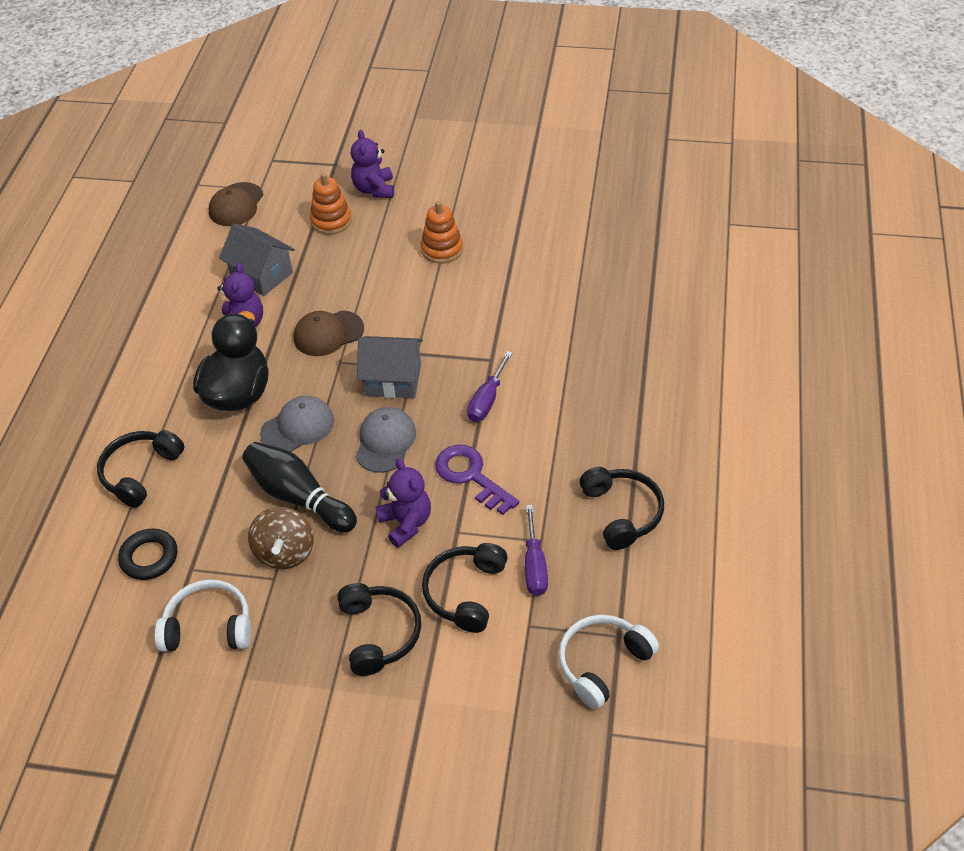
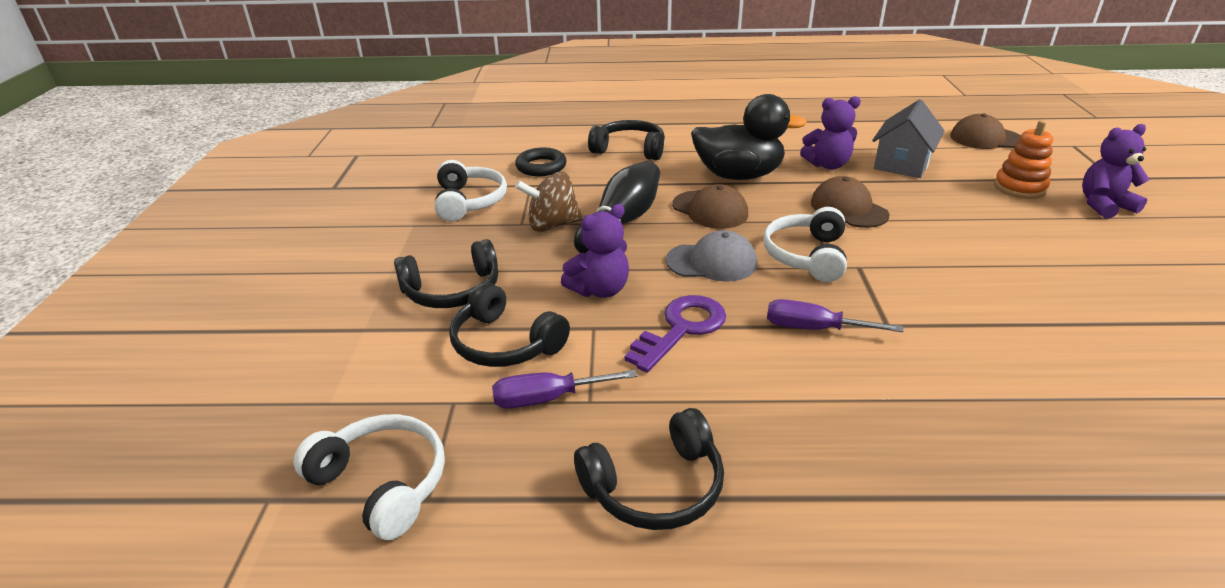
camera: 80 degrees right, 15 degrees down
grey cap [260,396,334,452] -> brown cap [672,184,748,229]
grey house [357,336,423,398] -> white headphones [763,207,847,282]
orange stacking toy [421,201,463,264] -> none
black headphones [422,543,508,633] -> black headphones turned 150 degrees counterclockwise [449,282,570,367]

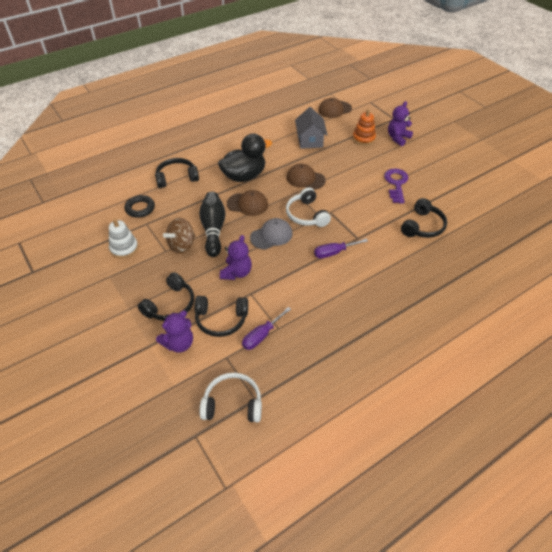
camera: 35 degrees left, 15 degrees up
white headphones [435,160,507,222] -> white stacking toy [109,218,138,259]
black headphones [574,408,724,530] -> black headphones moved to [401,198,447,238]
purple key [625,295,726,373] -> purple key moved to [384,168,408,204]
purple teddy bear [800,96,861,170] -> purple teddy bear moved to [156,311,193,353]

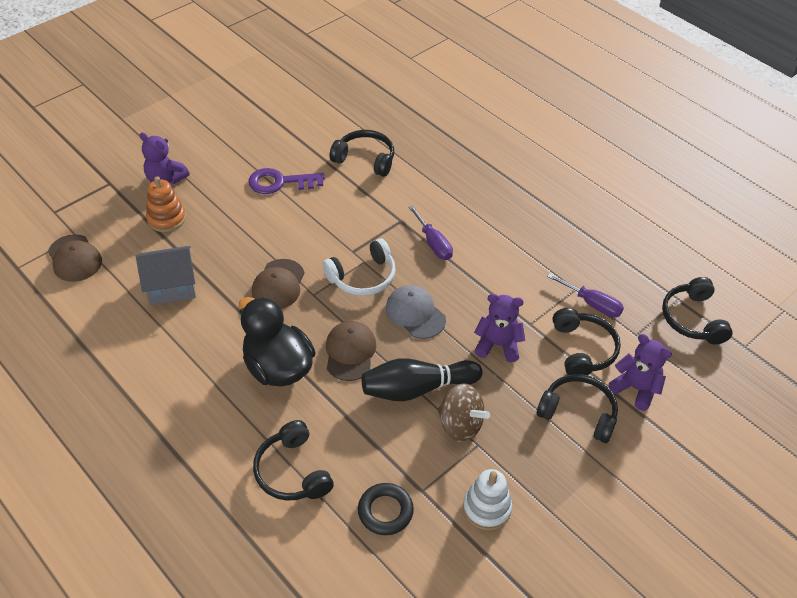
camera: 100 degrees left, 0 degrees up
white headphones [200,373,262,422] -> black headphones [662,277,733,344]

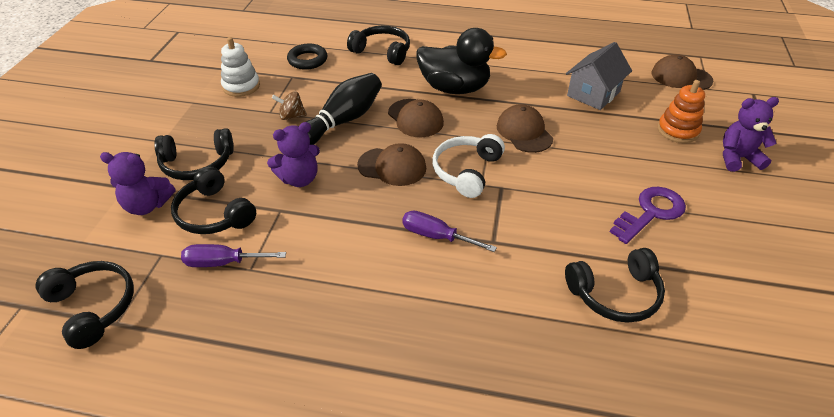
camera: 145 degrees right, 5 degrees down
grey cap [386,285,446,339] -> brown cap [357,143,426,186]
brown spinning top [437,384,490,442] -> brown spinning top [272,91,307,120], size x0.64

